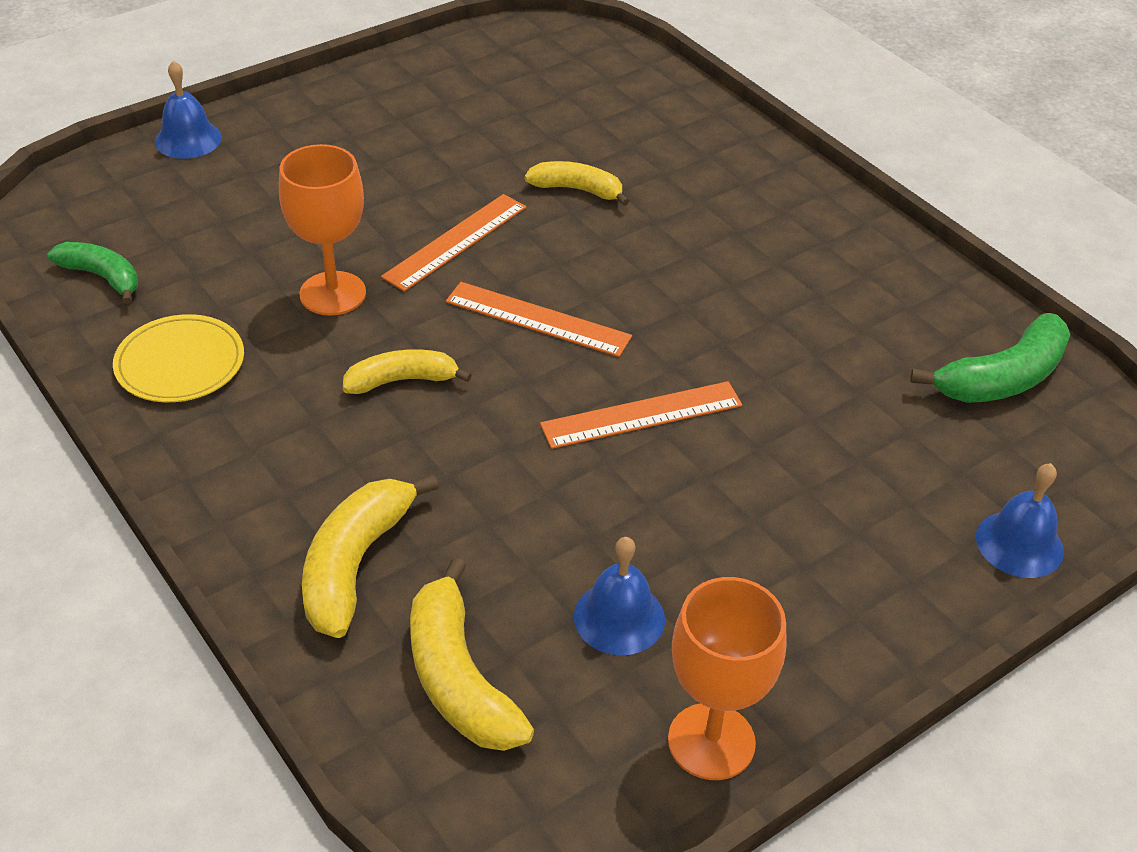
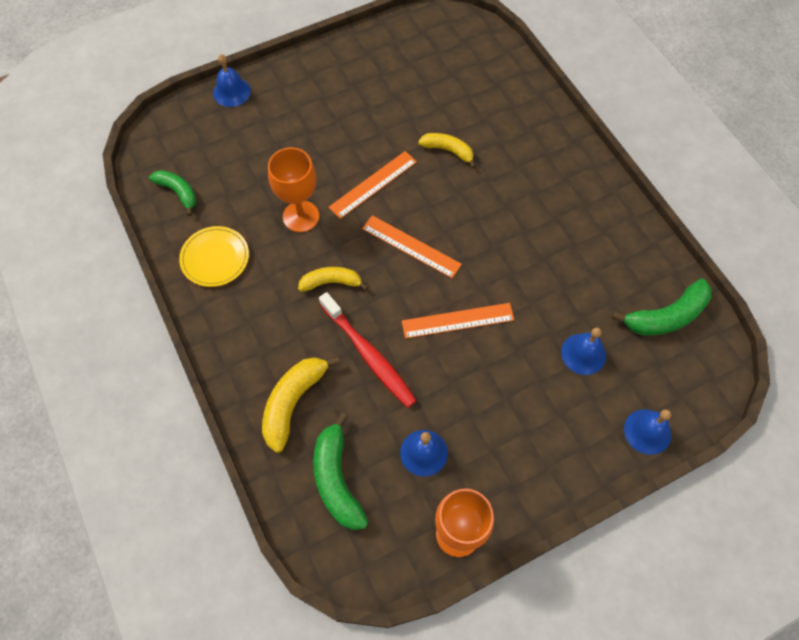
camera: 10 degrees right, 20 degrees up
yellow banana [410,558,534,751] -> green banana [313,413,368,530]
none -> red toothbrush [319,292,417,408]
none -> blue bell [561,327,606,375]

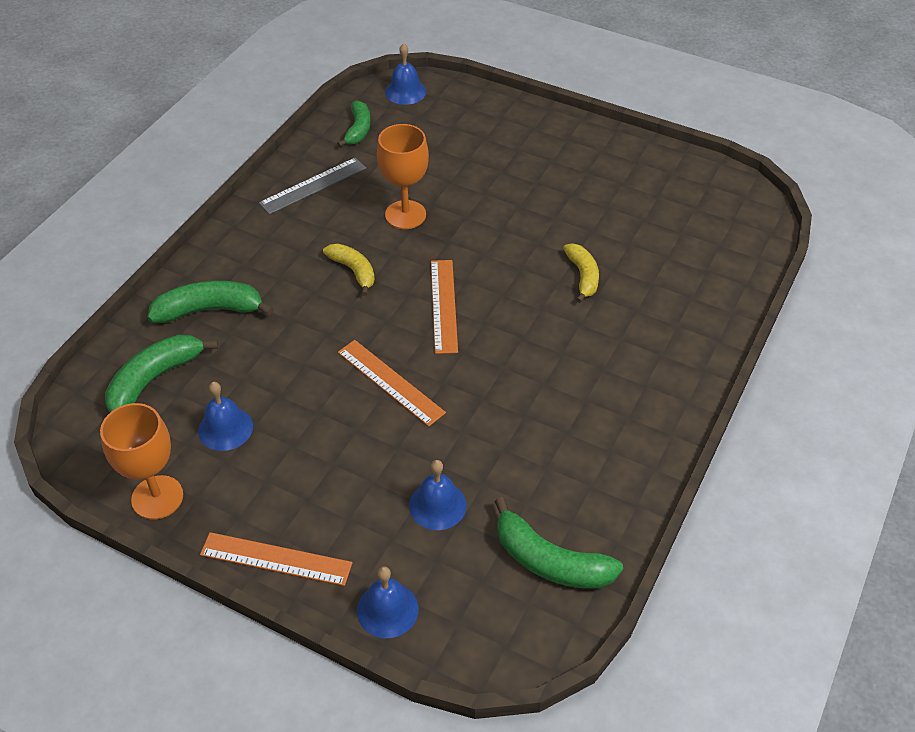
camera: 55 degrees right, 15 degrees down
yellow plate [179,226,249,287] -> grey ruler [259,158,366,214]
blue bell [213,54,251,107] -> blue bell moved to [385,43,426,105]
yellow banana [262,356,340,453] -> green banana [147,280,274,323]
red toothbrush [319,292,417,408] -> none
orange ruler [329,151,417,219] -> orange ruler moved to [200,532,353,586]

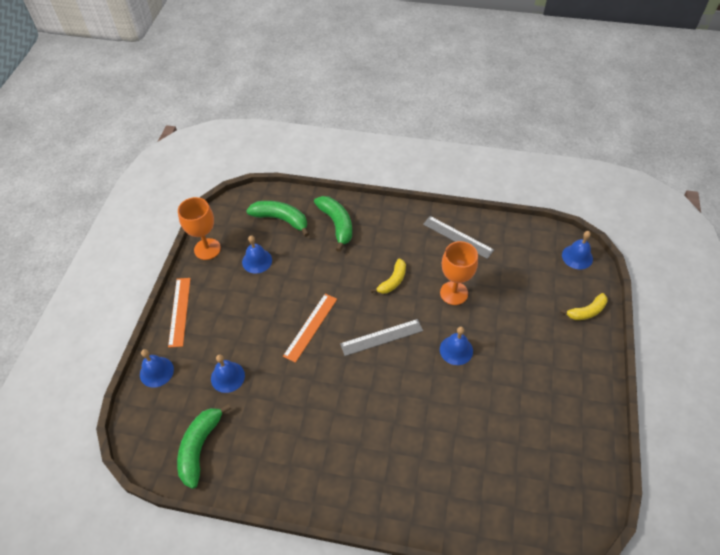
camera: 75 degrees right, 5 degrees up
green banana [337,101,371,147] -> none
orange ruler [431,260,458,354] -> grey ruler [340,319,423,356]
yellow banana [563,243,599,303] -> yellow banana moved to [560,293,608,320]
none -> blue bell [440,327,473,365]

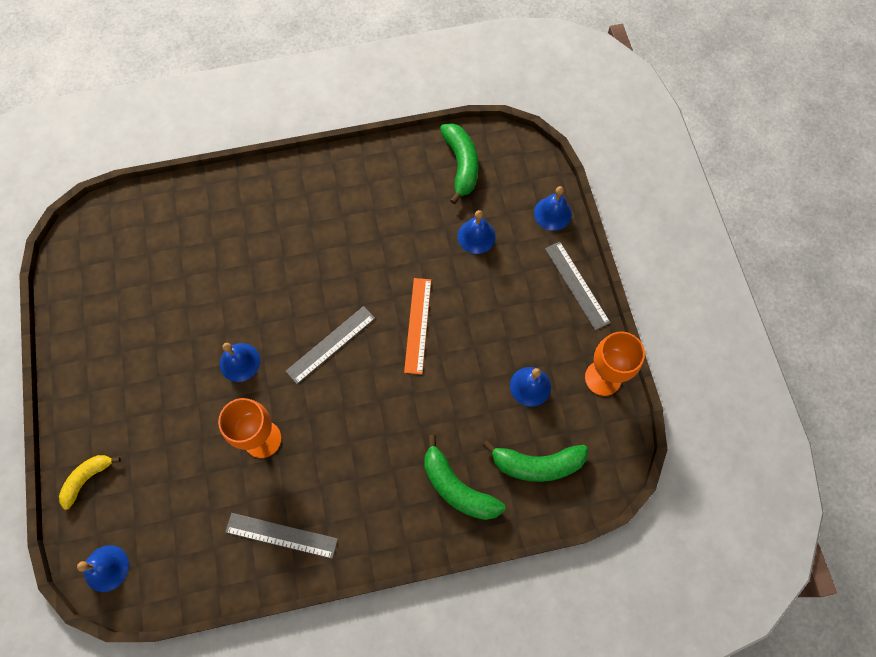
camera: 155 degrees right, 15 degrees up
orange ruler [168,278,191,348] -> grey ruler [545,242,611,330]
yellow banana [371,258,406,294] -> none

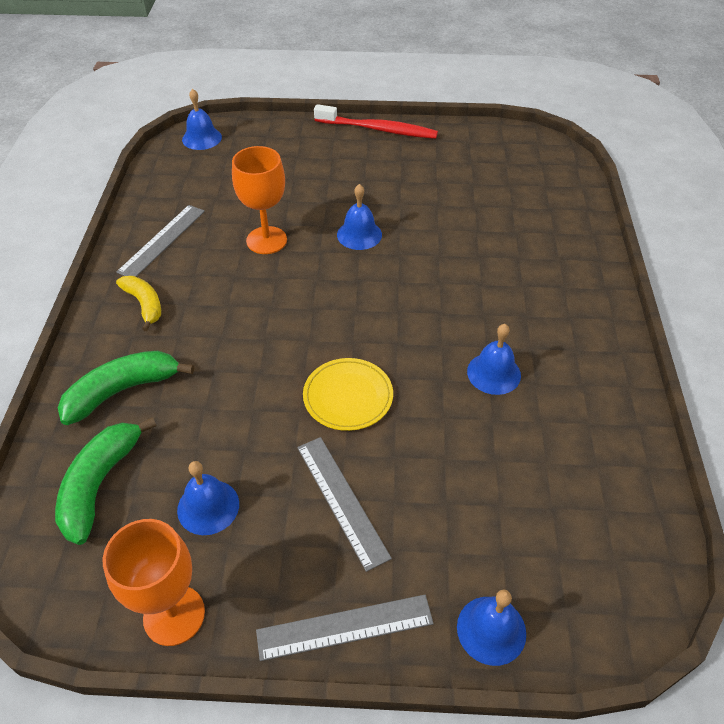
camera: 105 degrees right, 20 degrees down
yellow banana [59,455,121,510] -> yellow banana moved to [116,276,161,331]
grey ruler [285,306,375,384] -> grey ruler moved to [297,437,392,572]
orange ruler [404,278,431,374] -> yellow plate [303,358,393,431]
green banana [440,123,478,204] -> none
blue bell [457,210,496,254] -> blue bell moved to [467,324,521,395]
none -> red toothbrush [314,104,438,139]

